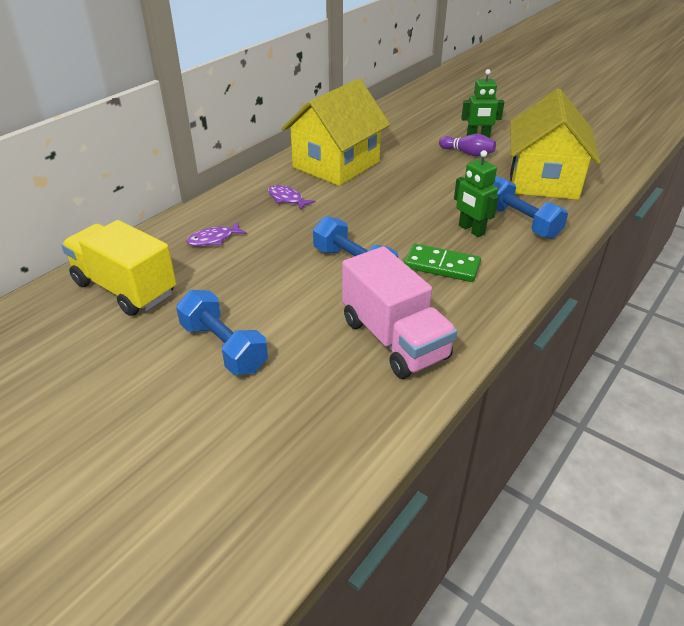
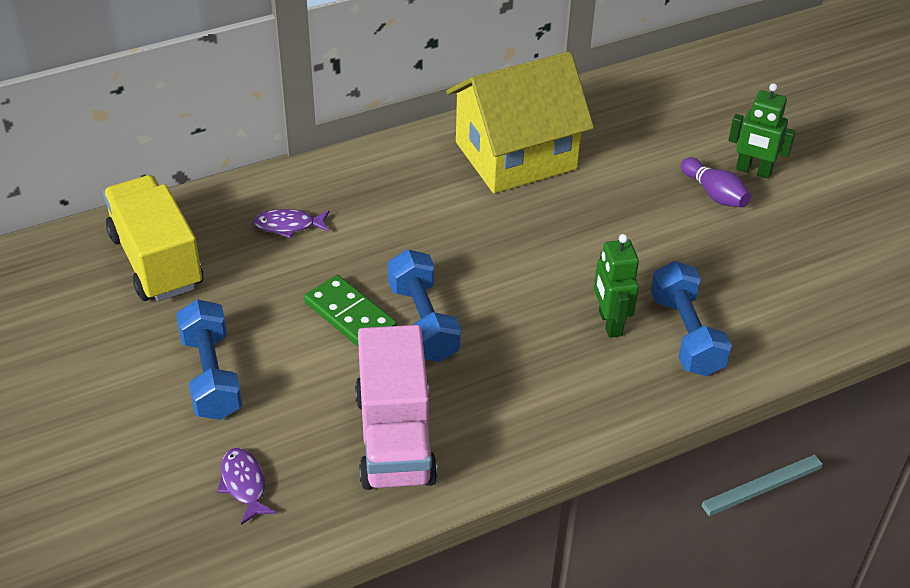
camera: 25 degrees right, 5 degrees up
purple fish [268,185,315,210] -> purple fish moved to [217,448,276,525]
green domino [404,244,481,282] -> green domino moved to [304,275,397,346]
yellow house [510,88,600,200] -> none

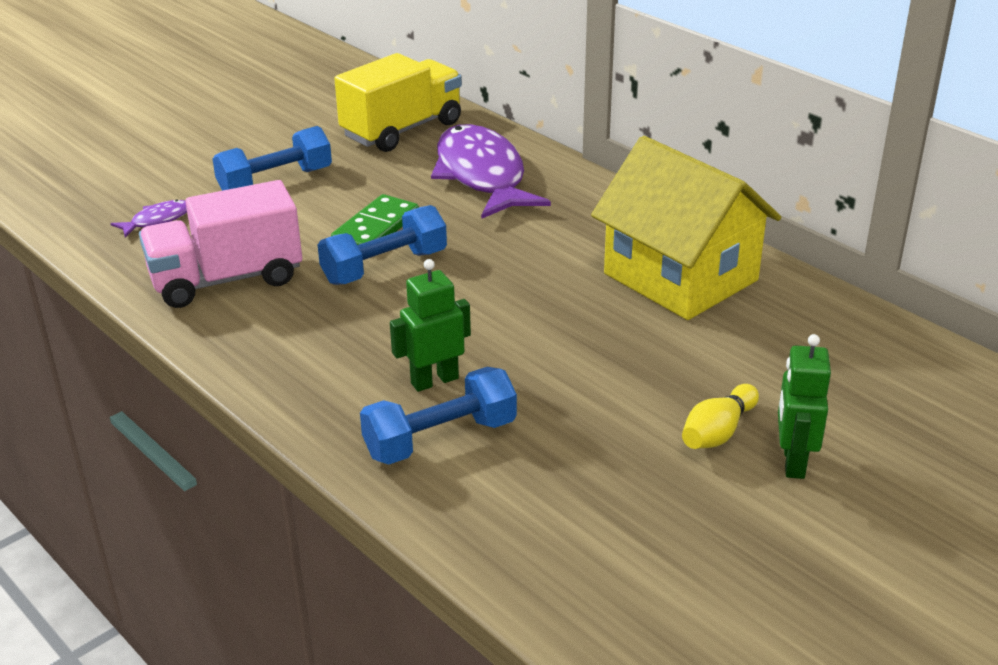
camera: 75 degrees right, 10 degrees down
purple fish [253,209,329,239] -> purple fish [431,124,551,219], size x2.34
purple bowling pin [681,157,751,208] -> yellow bowling pin [682,384,759,449]

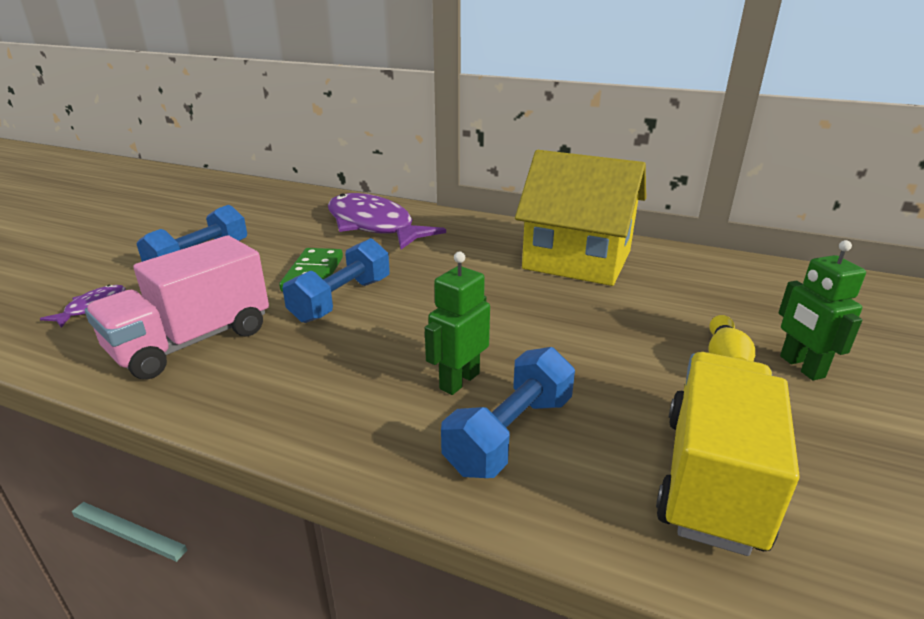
camera: 25 degrees left, 5 degrees down
yellow truck [334,53,462,152] -> yellow truck moved to [656,352,800,556]

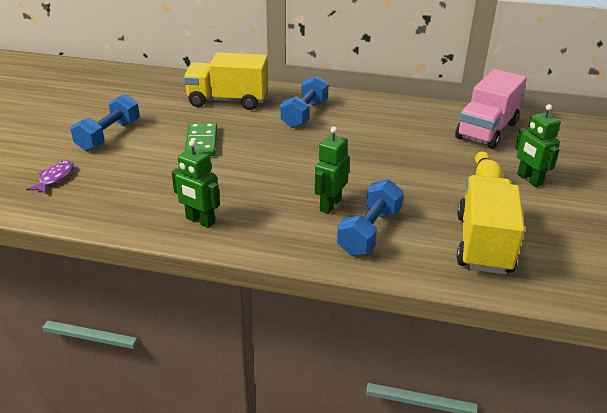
camera: 10 degrees left, 5 degrees up
pink truck [85,236,269,380] -> pink truck moved to [455,69,527,149]
blue dumbbell [282,238,390,323] -> blue dumbbell moved to [280,75,329,128]
purple fish [328,193,446,249] -> yellow truck [183,52,268,110]
yellow house [515,150,646,286] -> none
none -> green robot [172,140,220,228]

